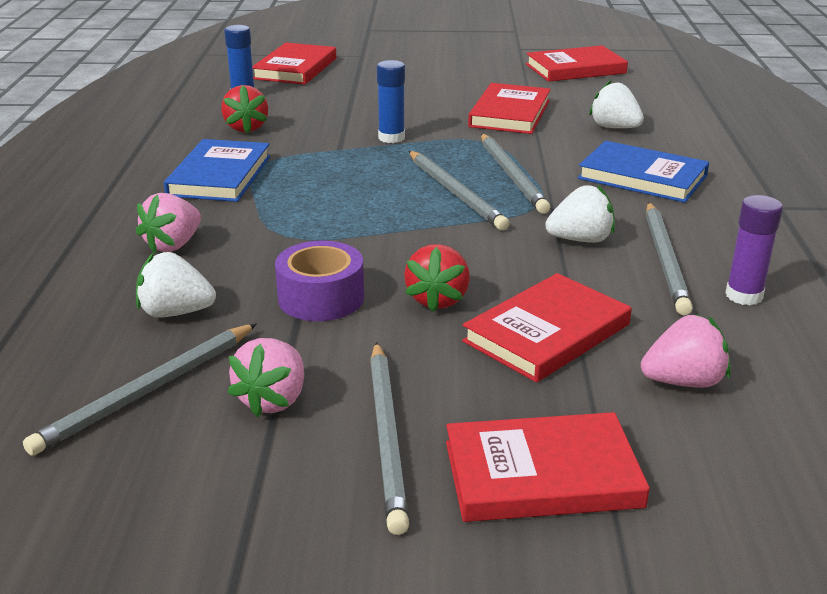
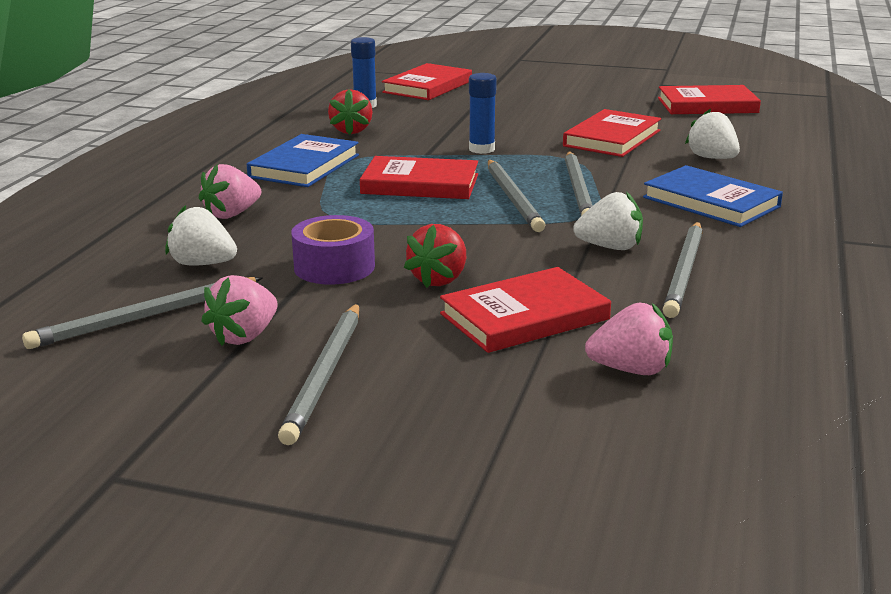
camera: 15 degrees right, 5 degrees down
red book [446,412,650,522] -> red book moved to [360,156,478,199]
purple glue stick [725,195,783,305] -> none

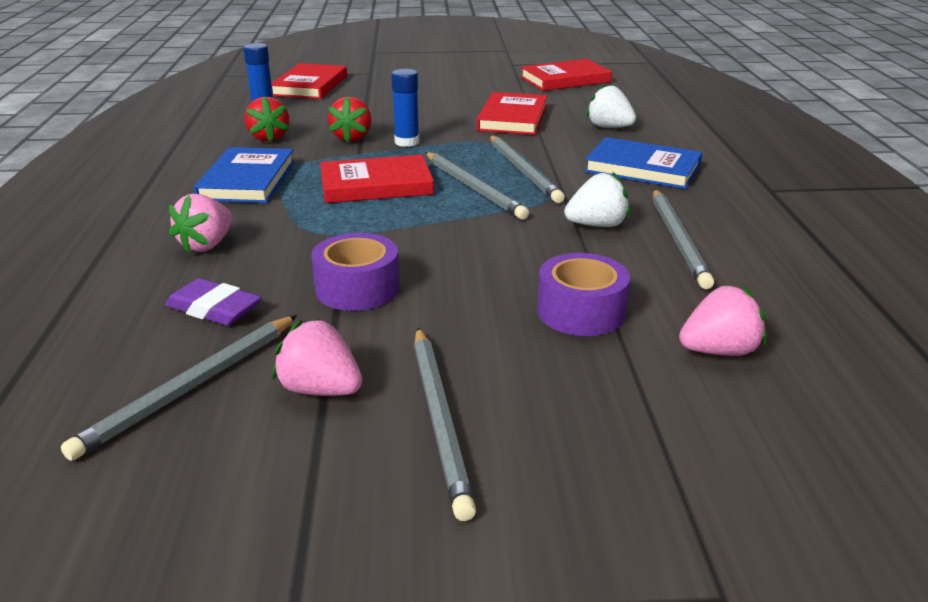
camera: 20 degrees left, 5 degrees up
white strawberry [165,205,237,266] -> purple eraser [165,278,261,326]
pink strawberry [201,275,278,346] -> pink strawberry turned 105 degrees clockwise [273,319,362,396]
red strawberry [404,224,466,288] -> red strawberry moved to [328,97,371,142]
red book [440,267,611,353] -> purple tape [537,253,630,336]

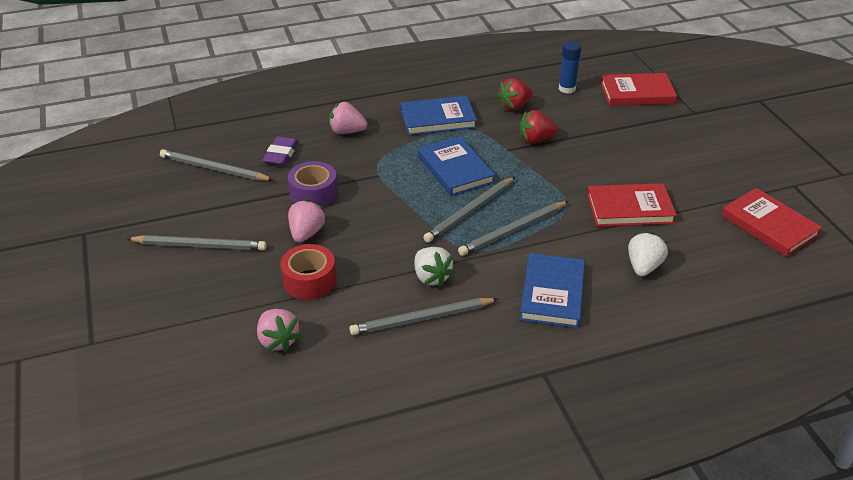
camera: 75 degrees right, 10 degrees up
pink strawberry [273,319,362,396] -> pink strawberry moved to [288,199,326,243]
red book [320,155,434,203] -> blue book [418,136,495,196]
blue glue stick [391,69,419,147] -> none
grey pencil [414,328,476,521] -> grey pencil turned 150 degrees counterclockwise [127,235,267,250]
purple tape [537,253,630,336] -> red tape [280,244,336,300]

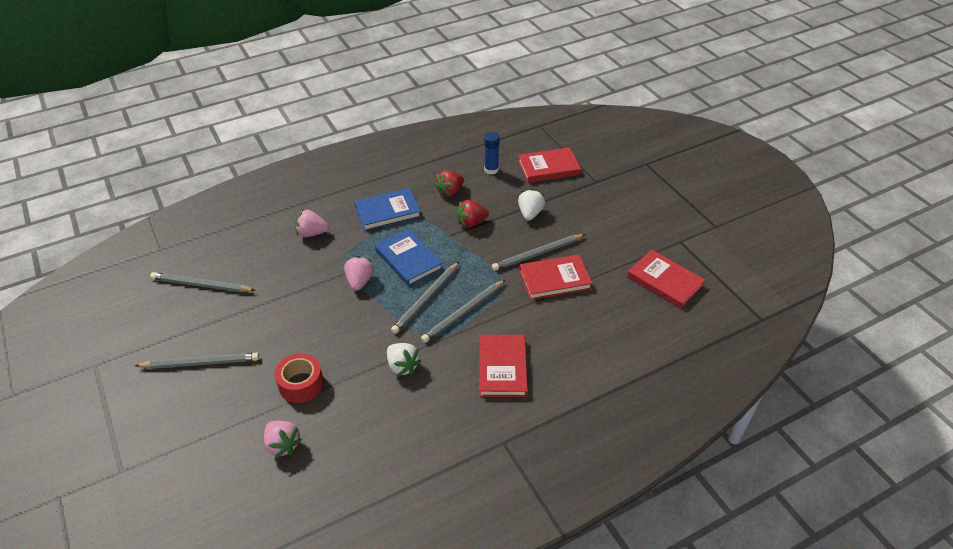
camera: 10 degrees left, 5 degrees up
purple eraser [262,136,298,166] -> none
purple tape [288,161,338,207] -> none
pink strawberry [288,199,326,243] -> pink strawberry moved to [344,256,374,291]
grey pencil [349,298,498,335] -> grey pencil moved to [492,234,585,271]
blue book [520,253,585,328] -> red book [479,335,528,397]
white strawberry [628,232,668,276] -> white strawberry moved to [518,189,545,221]

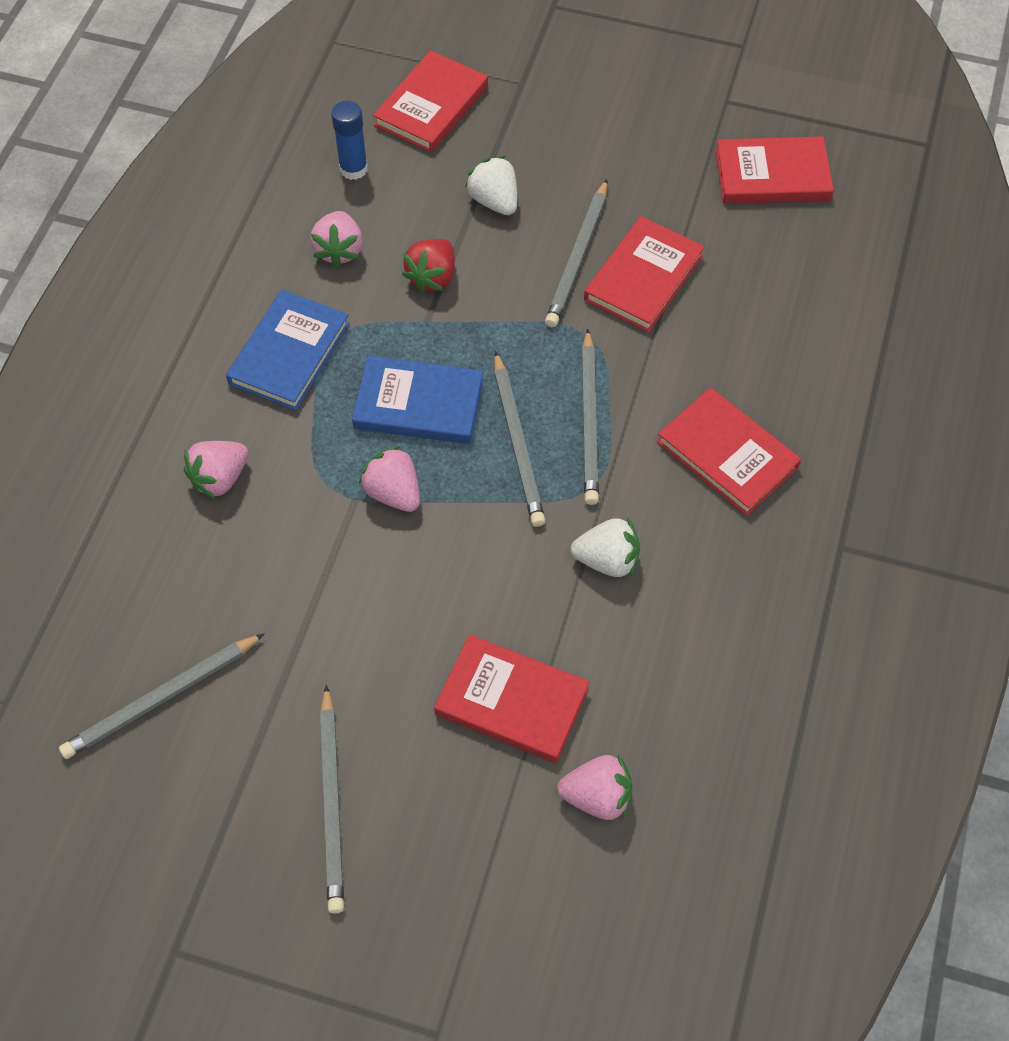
camera: 45 degrees left, 15 degrees up
grey pencil [135,353,259,369] -> grey pencil turned 135 degrees clockwise [320,685,344,913]
red tape [275,353,324,403] -> red book [434,634,590,763]
red strawberry [435,170,464,197] -> pink strawberry [310,211,363,268]

